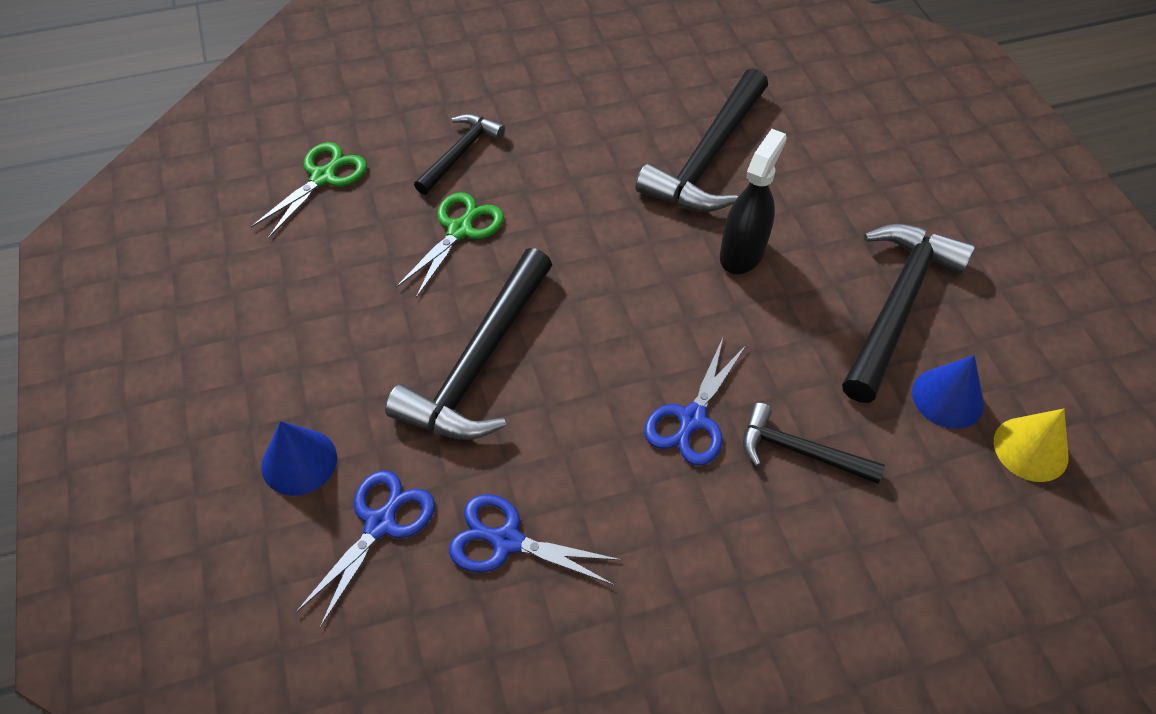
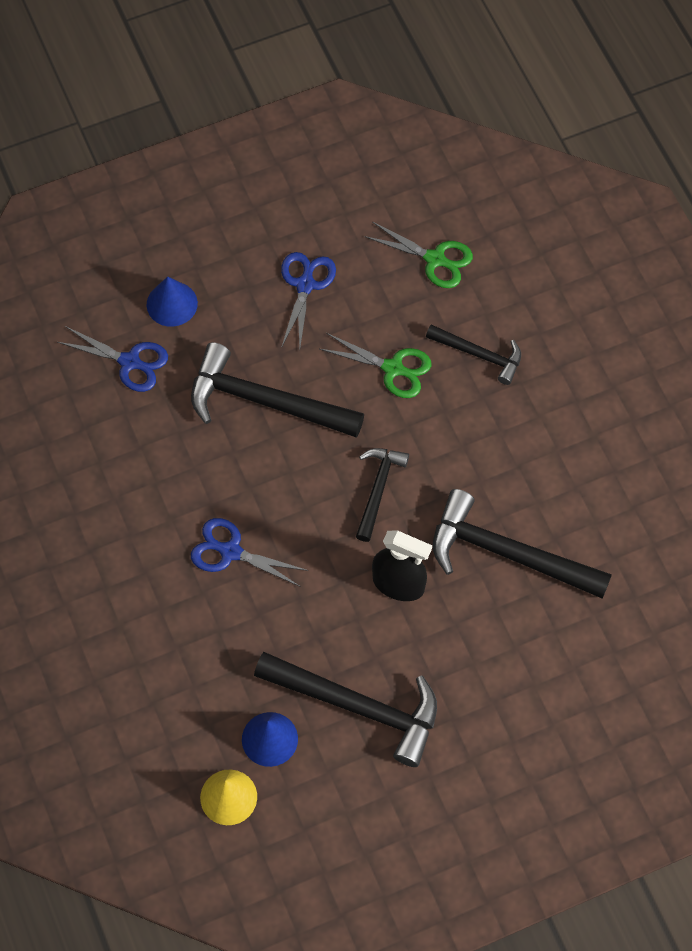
camera: 85 degrees right, 10 degrees up
blue scissors [449,494,622,586] -> blue scissors moved to [281,252,336,348]
black hammer [743,403,885,484] -> black hammer moved to [356,448,409,542]

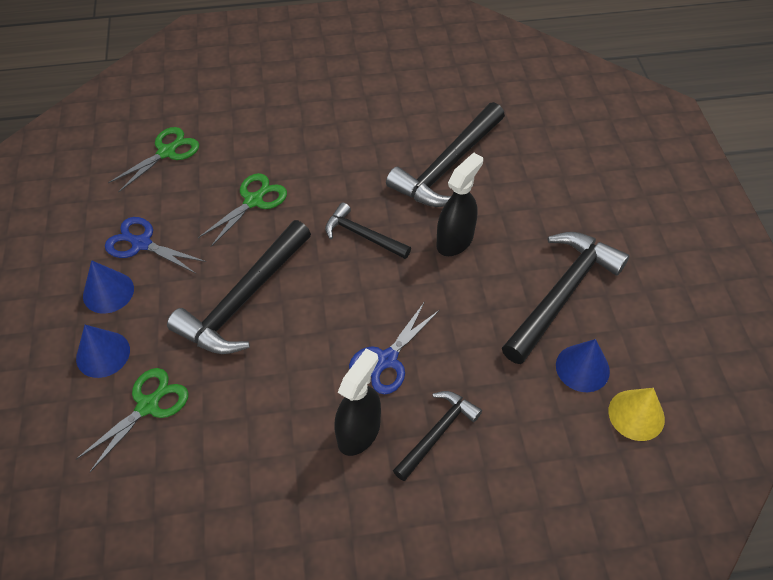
camera: 75 degrees left, 10 degrees down
blue scissors [58,326,168,392] -> green scissors [76,368,188,472]
black hammer [426,325,521,385] -> black hammer moved to [393,391,482,481]
none -> blue cone [83,260,134,314]
none -> black spray bottle [335,348,381,456]

